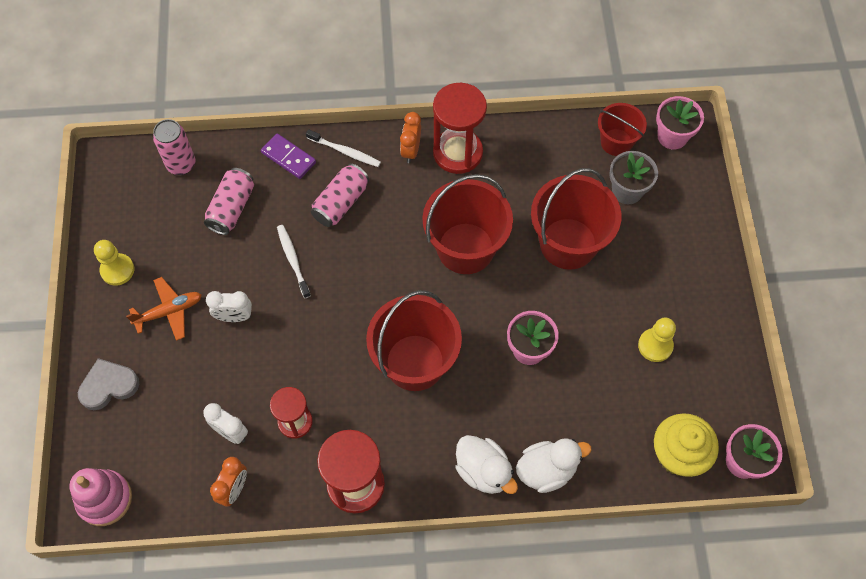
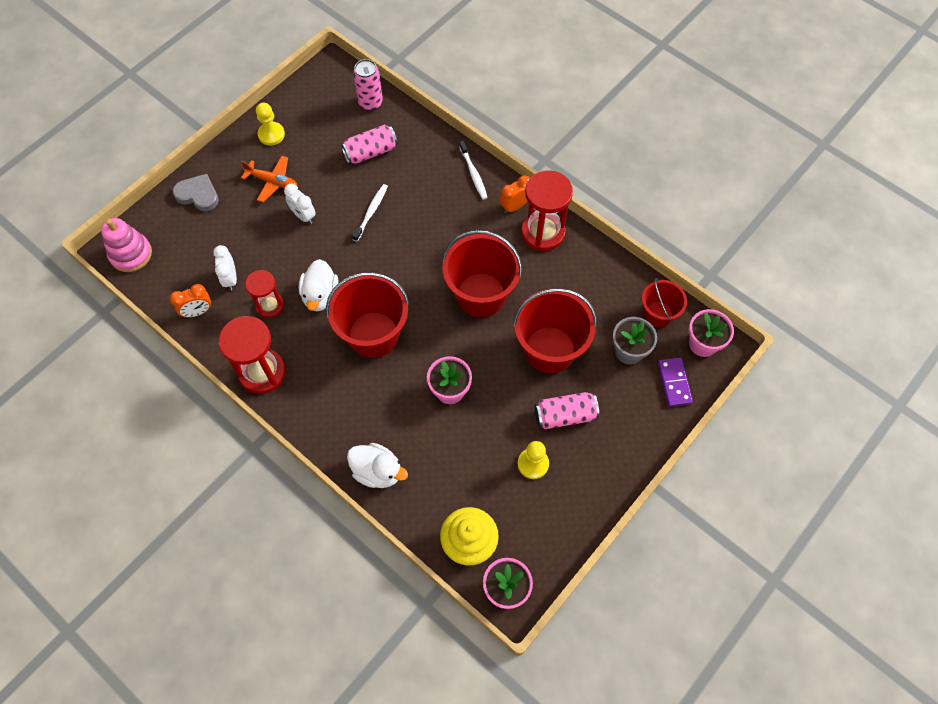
camera: 45 degrees right, 0 degrees up
purple domino [261,134,316,179] -> purple domino moved to [658,358,693,407]
pink can [311,163,369,227] -> pink can moved to [535,392,599,429]
white duck [456,435,518,494] -> white duck moved to [299,259,338,311]

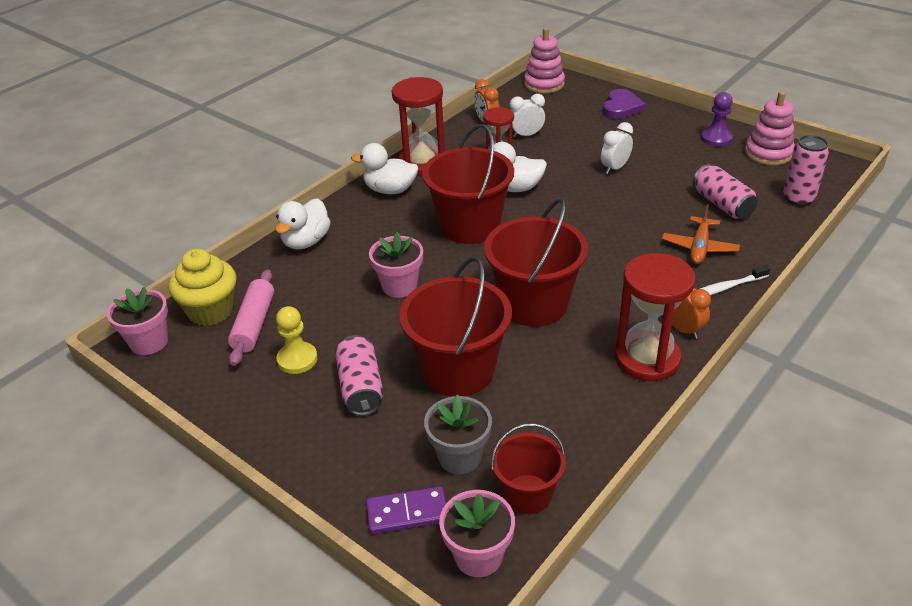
camera: 90 degrees right, 25 degrees down
grey heart [173,174,219,211] -> purple heart [603,89,645,119]
orange plane [241,156,298,202] -> orange plane moved to [662,204,740,264]
yellow pawn [256,103,285,145] -> purple pawn [701,92,733,147]
white toothbrush [352,184,388,242] -> none
none -> pink rolling pin [228,269,274,366]
none -> white duck [351,143,418,194]
none -> pink stacking toy [745,91,795,165]

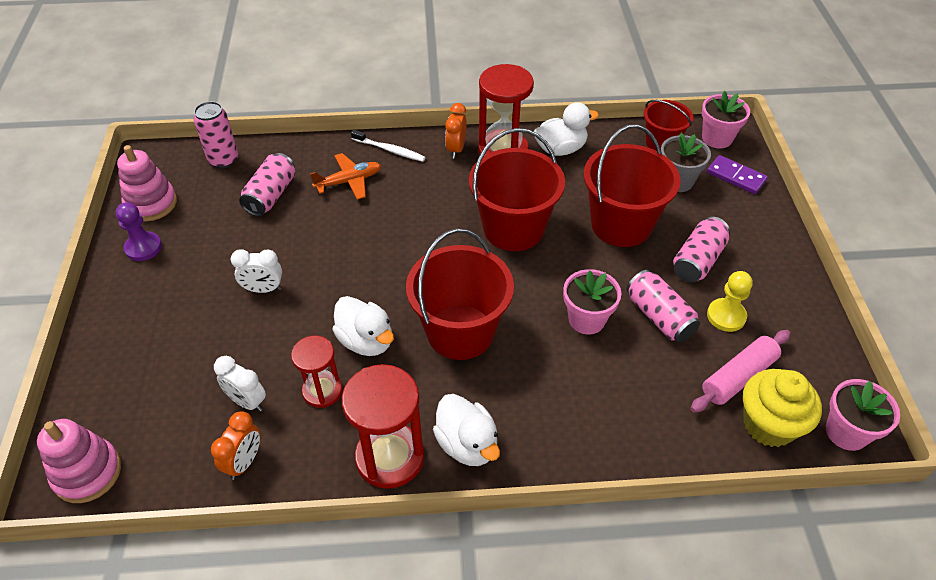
camera: 135 degrees left, 10 degrees up
white duck [275,198,331,250] -> white duck moved to [534,102,599,156]
purple heart [603,89,645,119] -> none
none -> pink can [626,270,700,342]

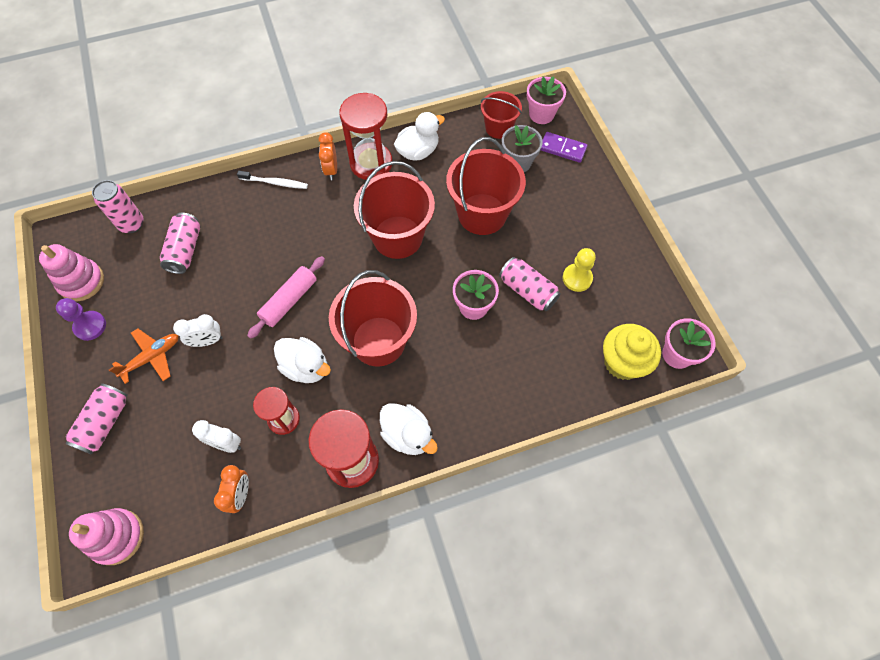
camera: 15 degrees left, 15 degrees up
orange plane [310,153,381,200] -> orange plane moved to [109,328,178,384]
pink can [673,217,730,283] -> pink can moved to [65,383,128,455]
pink rolling pin [691,330,791,413] -> pink rolling pin moved to [247,256,325,339]

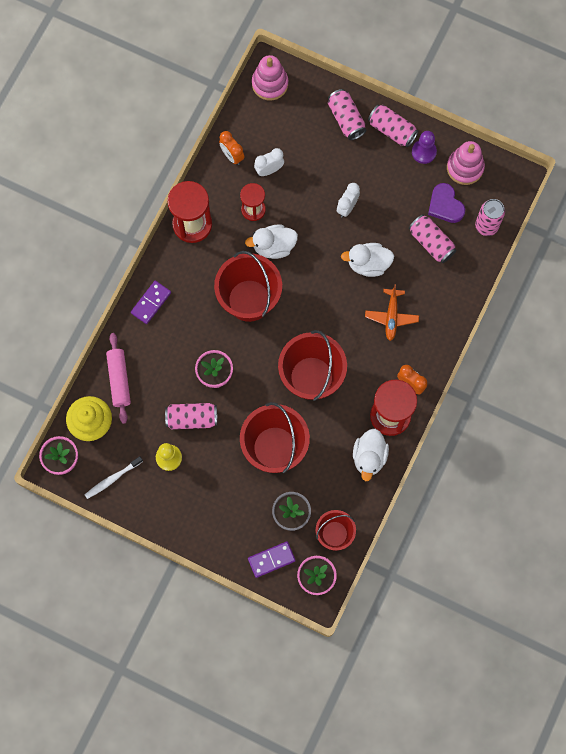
camera: 135 degrees right, 10 degrees up
orange plane [109,328,178,384] -> orange plane moved to [365,284,419,341]
white toothbrush [237,171,308,189] -> white toothbrush moved to [85,456,143,499]
pink rolling pin [247,256,325,339] -> pink rolling pin moved to [106,333,131,424]
white duck [380,403,438,455] -> white duck moved to [341,243,394,277]
none -> purple domino [131,281,171,324]
none -> pink can [368,104,418,147]
none -> purple heart [428,183,465,223]

